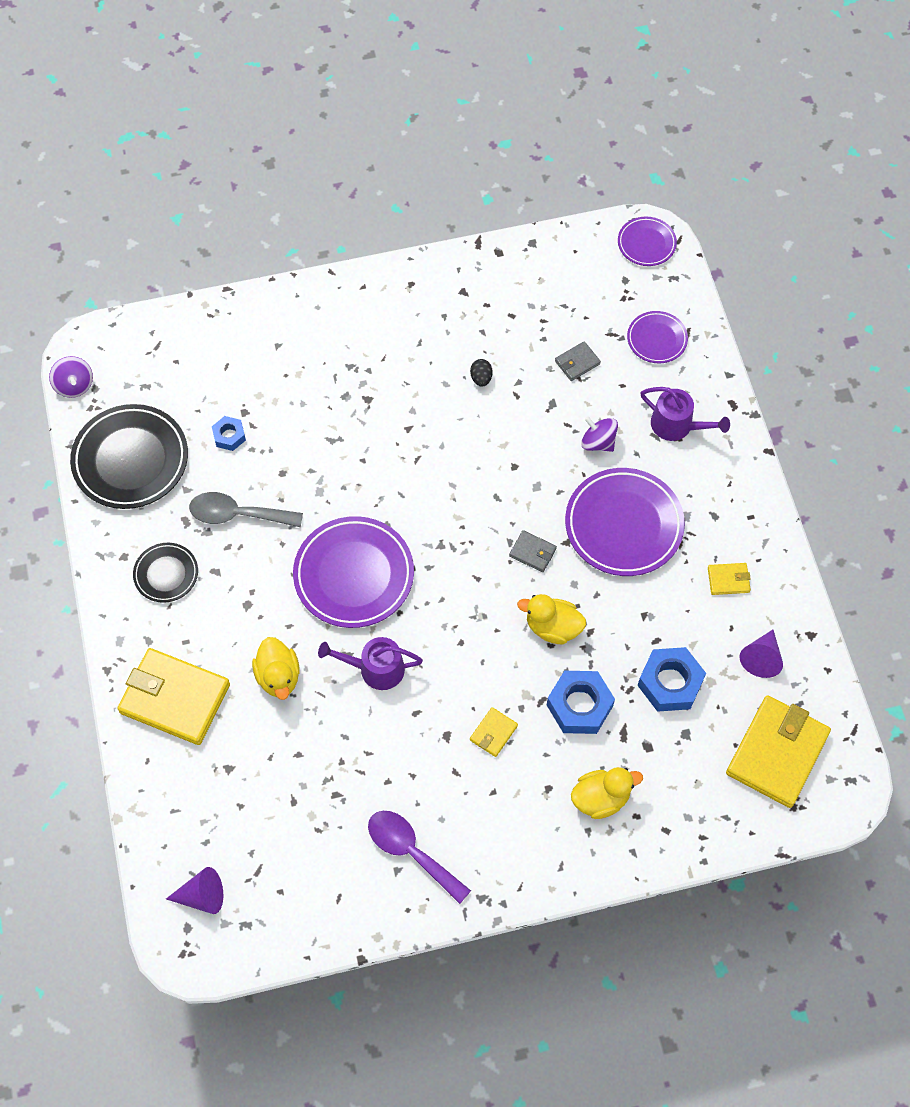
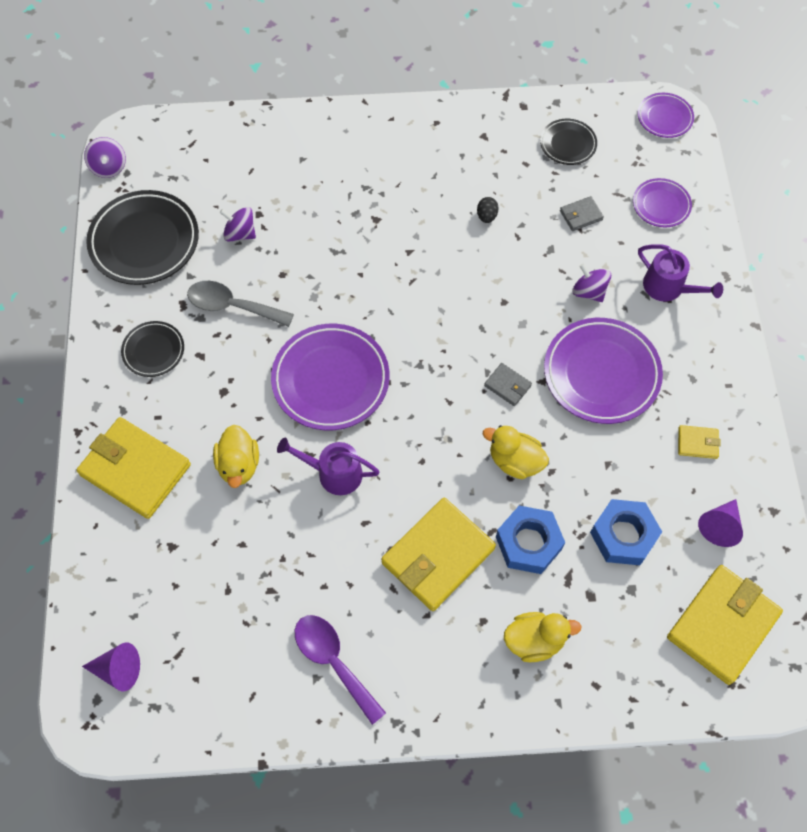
camera: 10 degrees right, 0 degrees up
blue nut [212,416,246,451] -> purple spinning top [220,207,256,242]
yellow wallet [470,707,518,757] -> yellow wallet [381,498,496,611], size x2.25
none -> black plate [540,119,597,165]

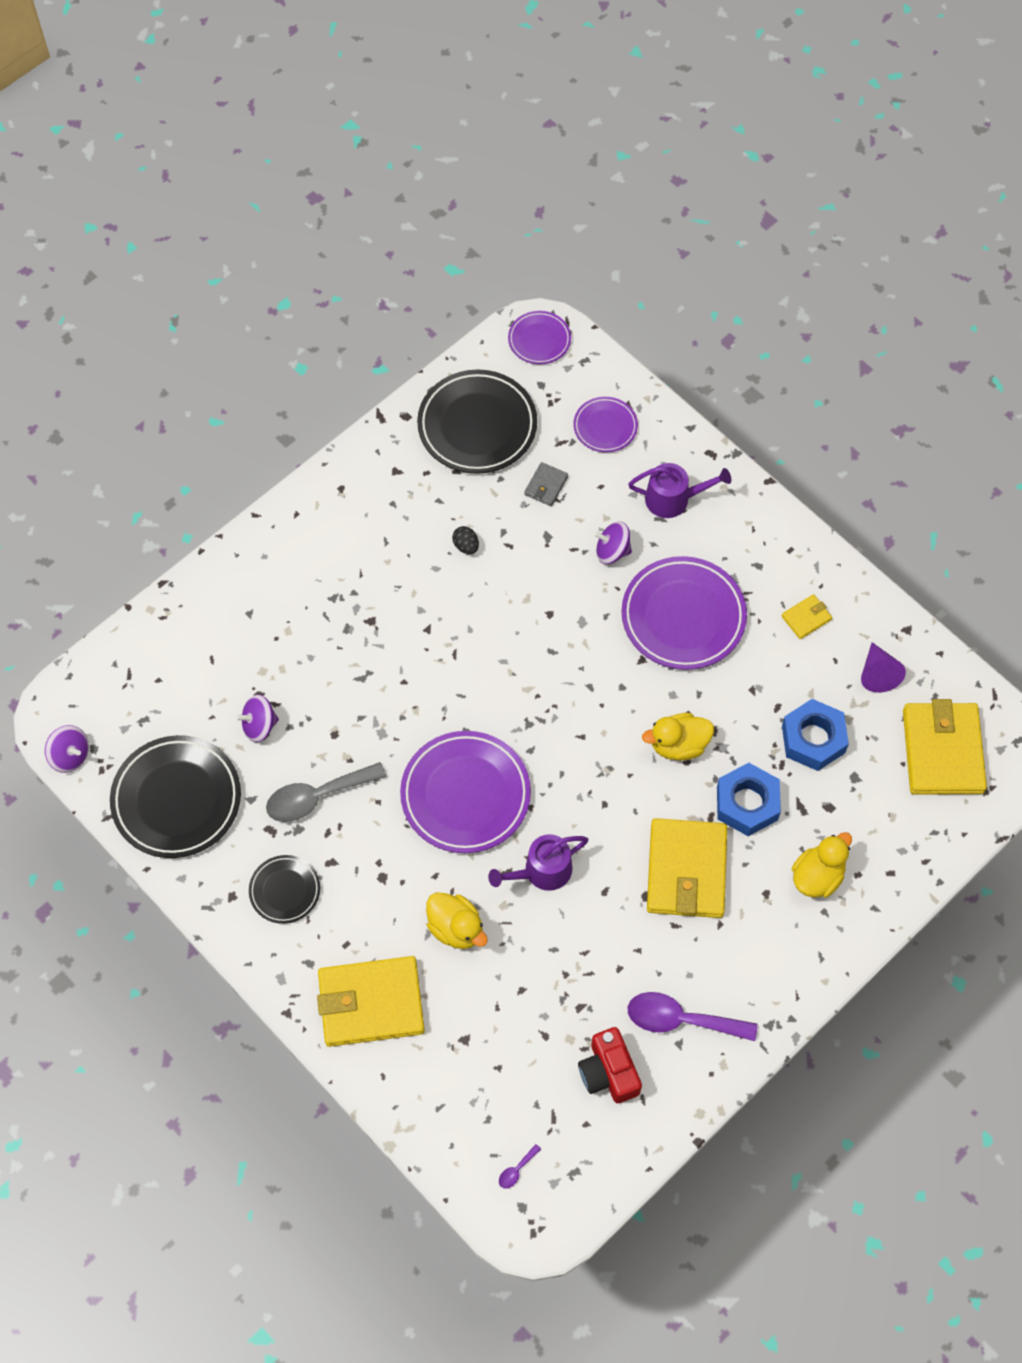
camera: 40 degrees left, 0 degrees up
purple cone [82,643,140,691] -> purple spoon [499,1144,541,1189]
grey wallet [484,363,532,406] -> none
black plate [540,119,597,165] -> black plate [417,369,537,474], size x1.86
none -> red camera [578,1027,642,1103]

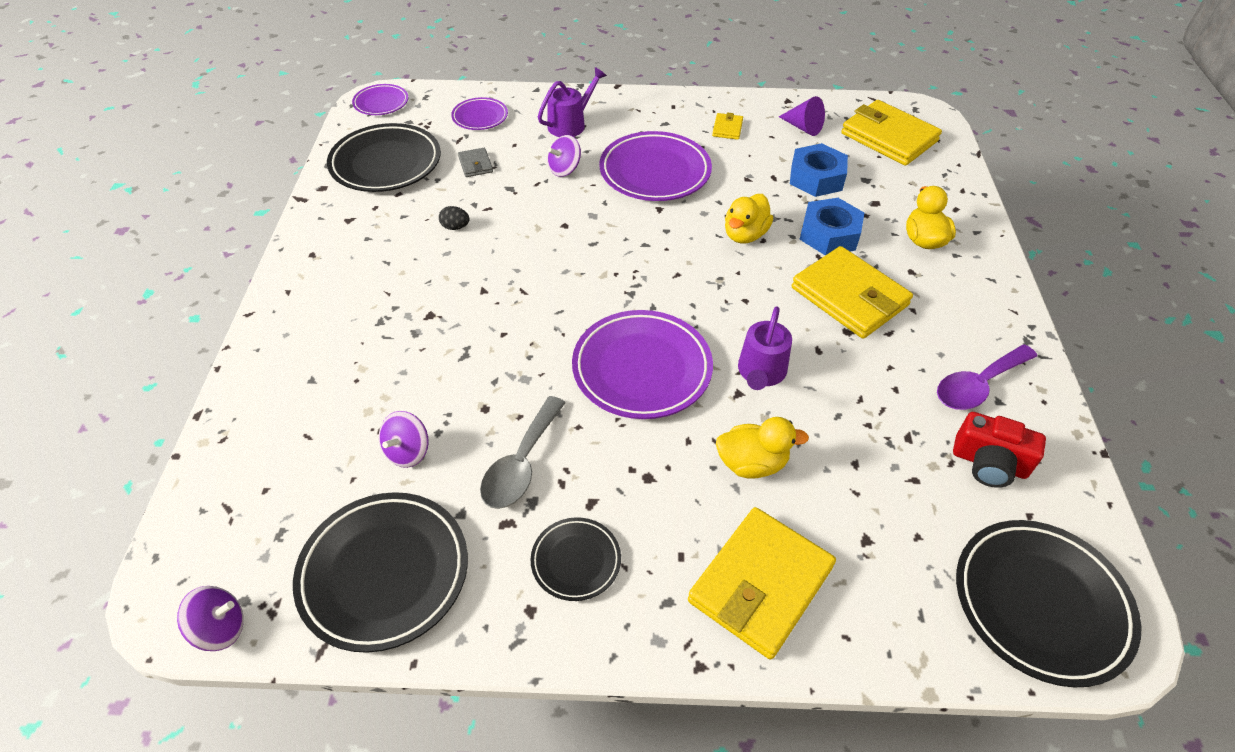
camera: 45 degrees left, 15 degrees down
purple spoon [499,1144,541,1189] -> black plate [956,520,1142,688]

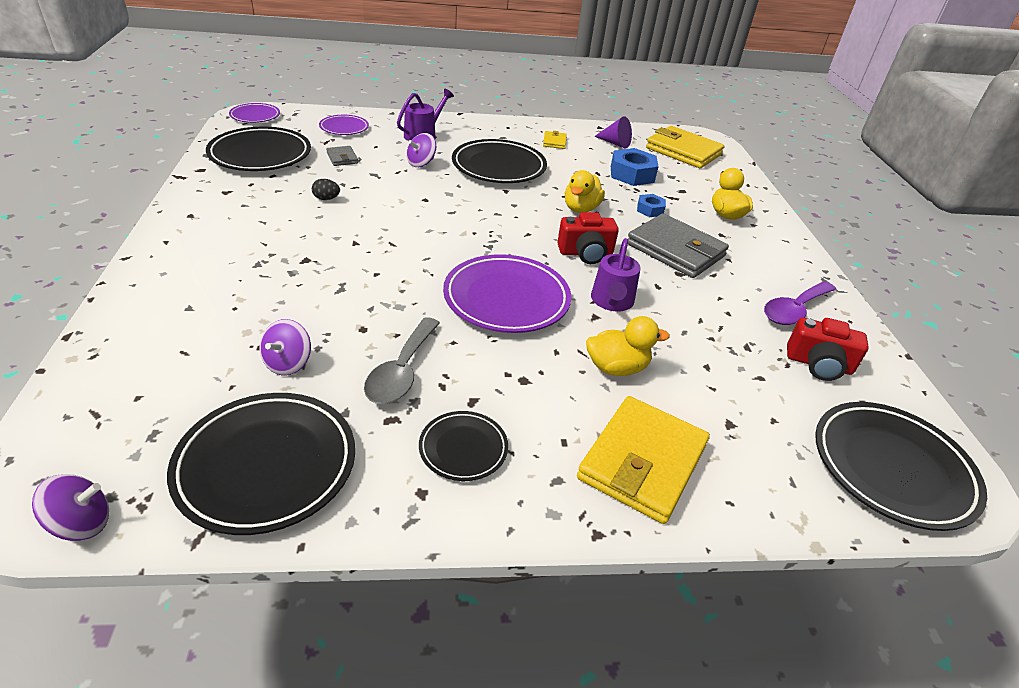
camera: 10 degrees left, 10 degrees down
purple plate [599,131,712,201] -> black plate [452,139,547,183]
yellow wallet [792,246,913,339] -> grey wallet [628,213,729,278]
blue nut [799,198,864,255] -> blue nut [637,194,666,217], size x0.56
none -> red camera [557,212,619,264]

